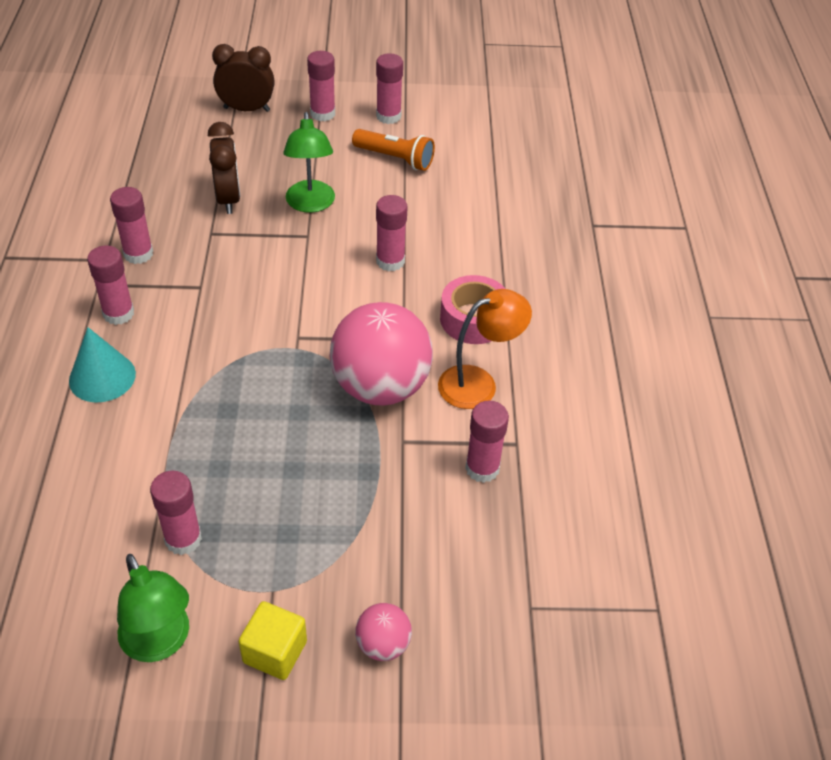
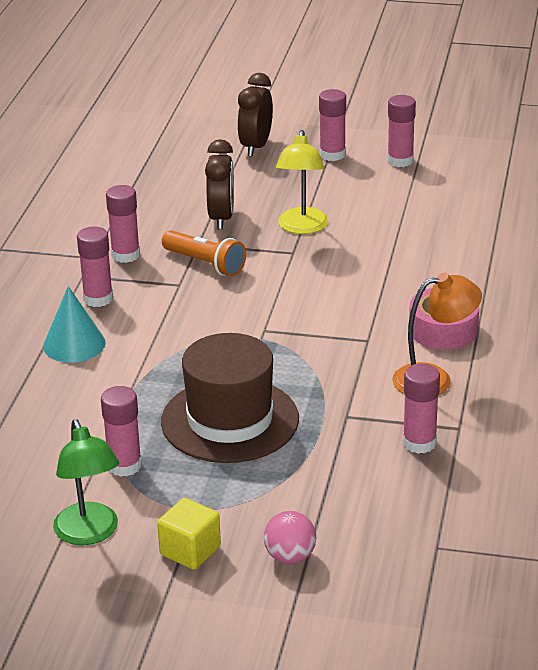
camera: 15 degrees right, 15 degrees down
brown clock [212,44,275,112] -> brown clock turned 90 degrees counterclockwise [237,73,273,157]
green lamp [283,112,335,213] -> yellow lamp [276,130,328,234]
pink ball [329,302,433,405] -> none
orange flashlight [352,129,435,171] -> orange flashlight moved to [162,230,246,276]
pink glue stick [376,195,408,271] -> none
none -> brown hat [161,333,299,463]

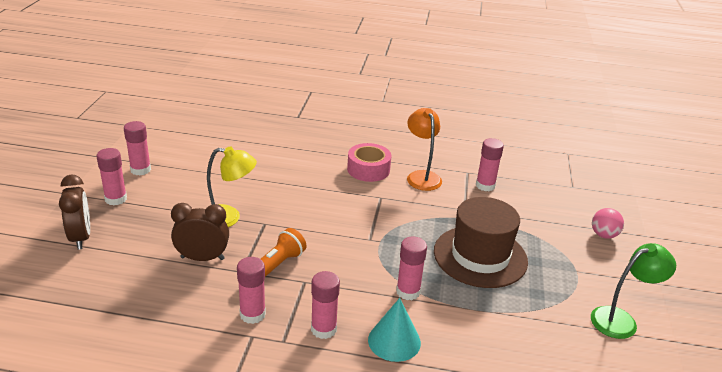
camera: 95 degrees left, 0 degrees up
pink glue stick [101,386,142,477] -> pink glue stick moved to [396,237,427,300]
yellow cube [157,498,221,570] -> none
brown clock [237,73,273,157] -> brown clock turned 120 degrees counterclockwise [59,175,90,250]

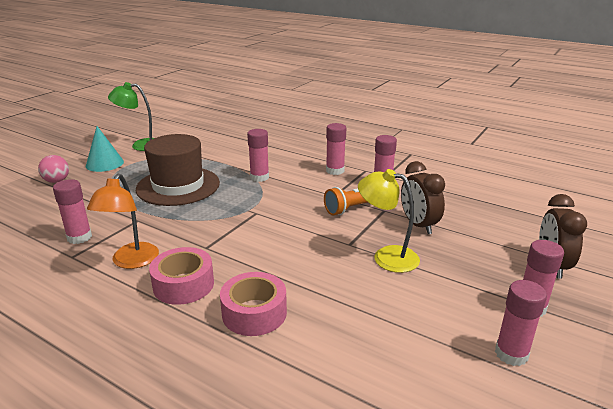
camera: 155 degrees left, 5 degrees down
brown clock [171,203,229,261] -> brown clock turned 45 degrees clockwise [401,161,445,234]
turquoise cone [368,298,421,362] -> turquoise cone moved to [86,126,124,172]
none -> pink tape [220,272,287,336]

